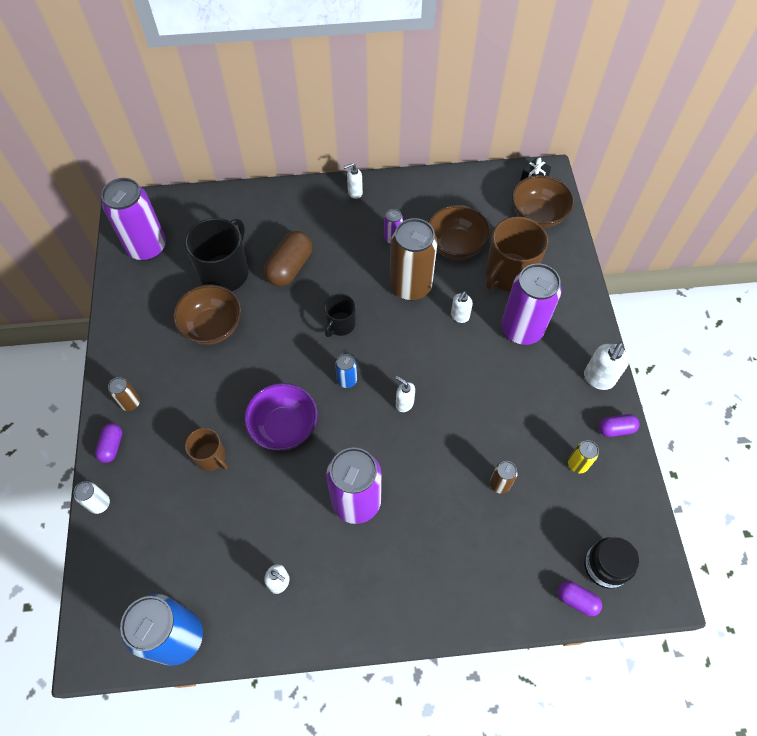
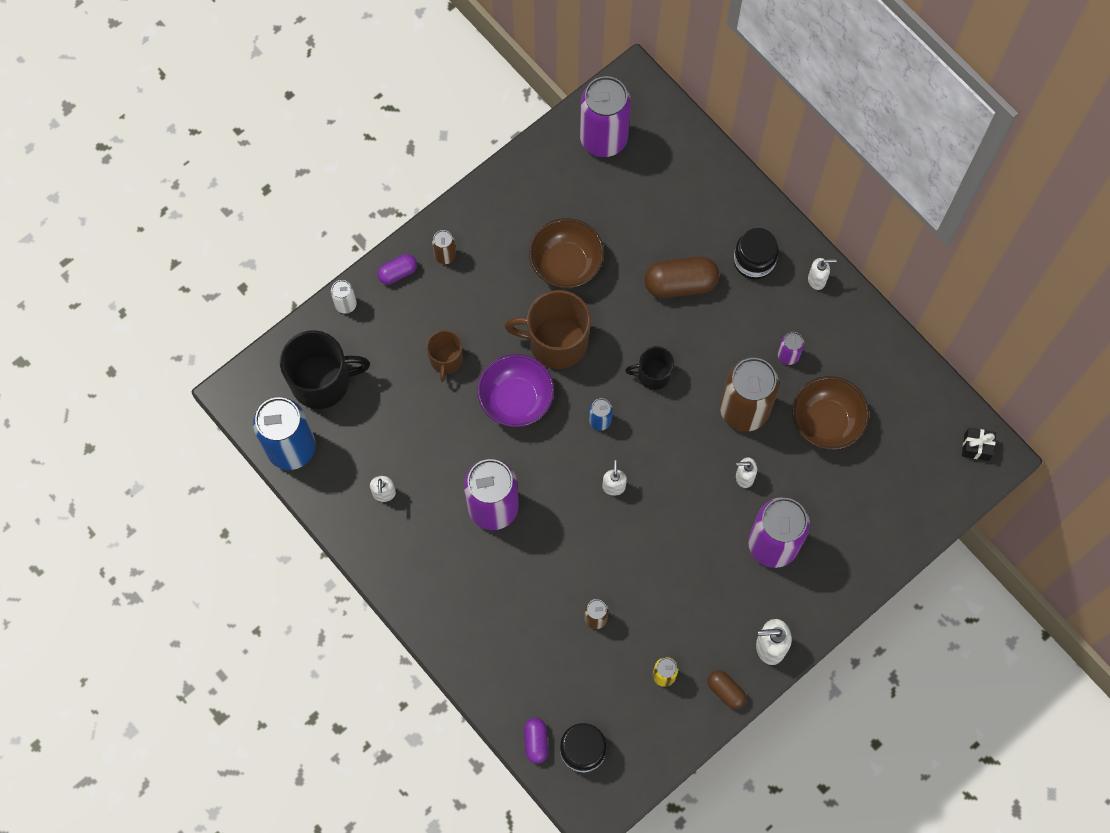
camera: 55 degrees right, 10 degrees up
black mug [185,218,248,291] -> black mug moved to [280,330,370,409]
white soap dispenser [344,163,363,199] -> white soap dispenser turned 135 degrees clockwise [808,258,837,290]
brown mug [486,216,548,292] -> brown mug moved to [505,290,591,369]
brown bowl [512,175,574,228] -> none
purple capsule [599,414,639,437] -> brown capsule [708,670,746,709]
none -> black jar [734,228,779,280]

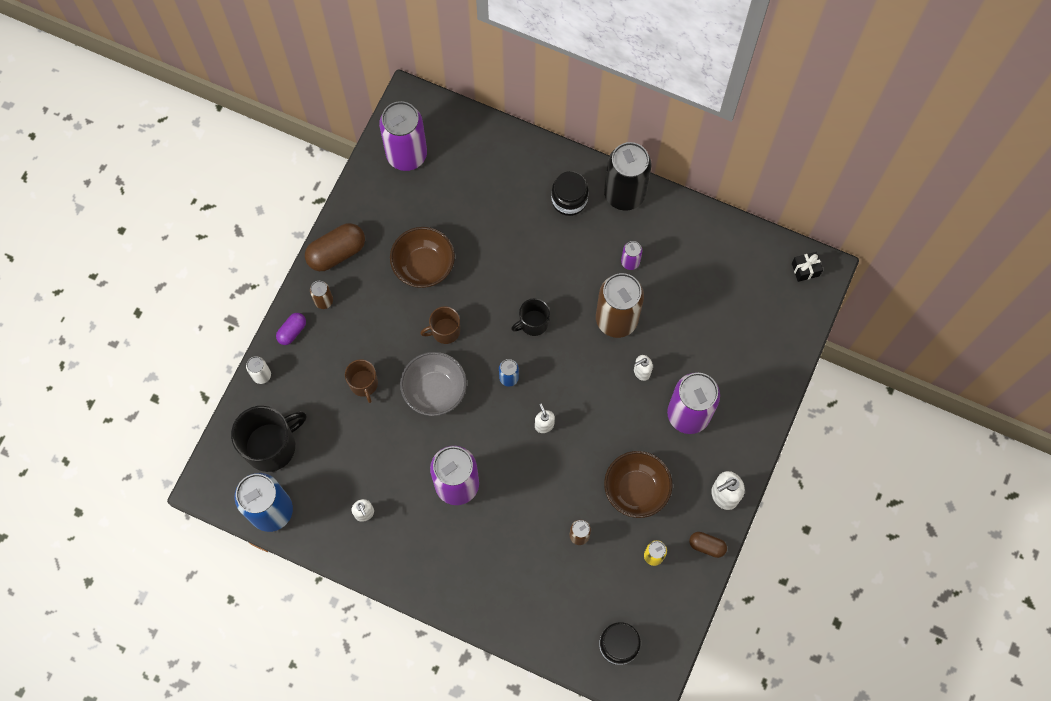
camera: 25 degrees left, 0 degrees up
purple bowl [478,354,554,427] -> grey bowl [400,352,467,416]
brown mug [505,290,591,369] -> brown mug [420,306,460,344], size x0.56
purple capsule [524,718,548,764] -> none
brown capsule [645,257,719,298] -> brown capsule moved to [305,223,365,271]
brown bowl [792,376,869,450] -> brown bowl moved to [604,451,673,518]
white soap dispenser [808,258,837,290] -> black can [604,142,652,211]

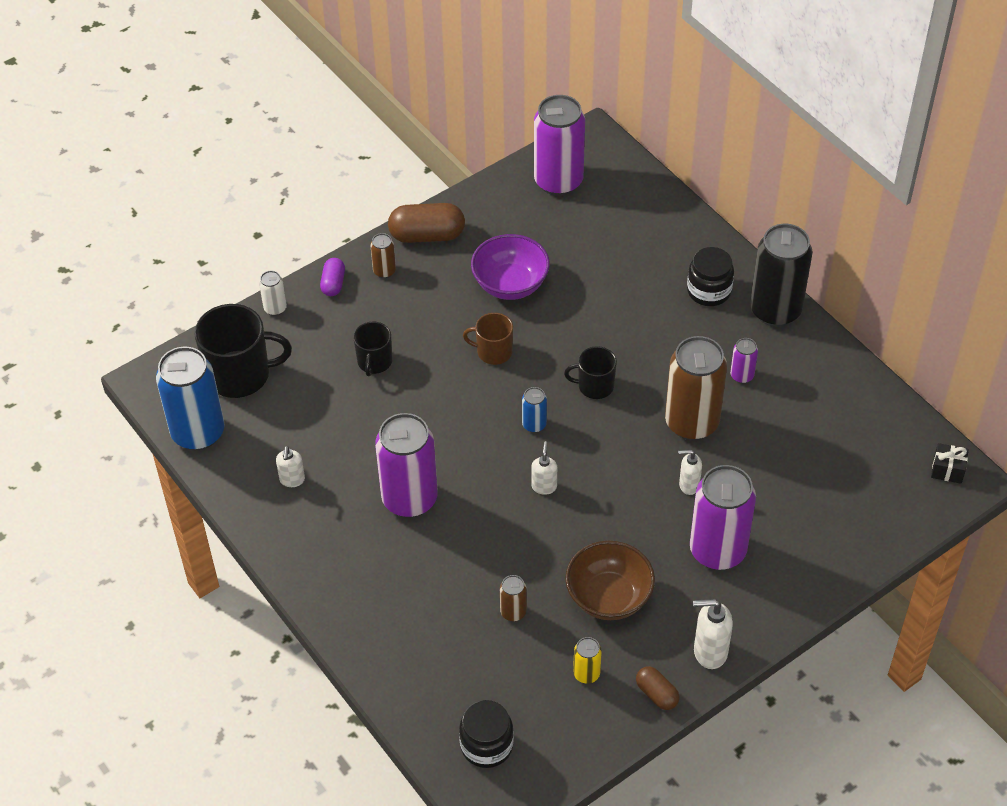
camera: 30 degrees right, 20 degrees down
purple capsule [276,313,306,345] -> purple capsule turned 60 degrees counterclockwise [320,258,345,296]
brown mug [345,359,378,403] -> black mug [353,322,392,376]
brown bowl [390,227,455,288] -> purple bowl [471,234,550,300]
grey bowl [400,352,467,416] -> none

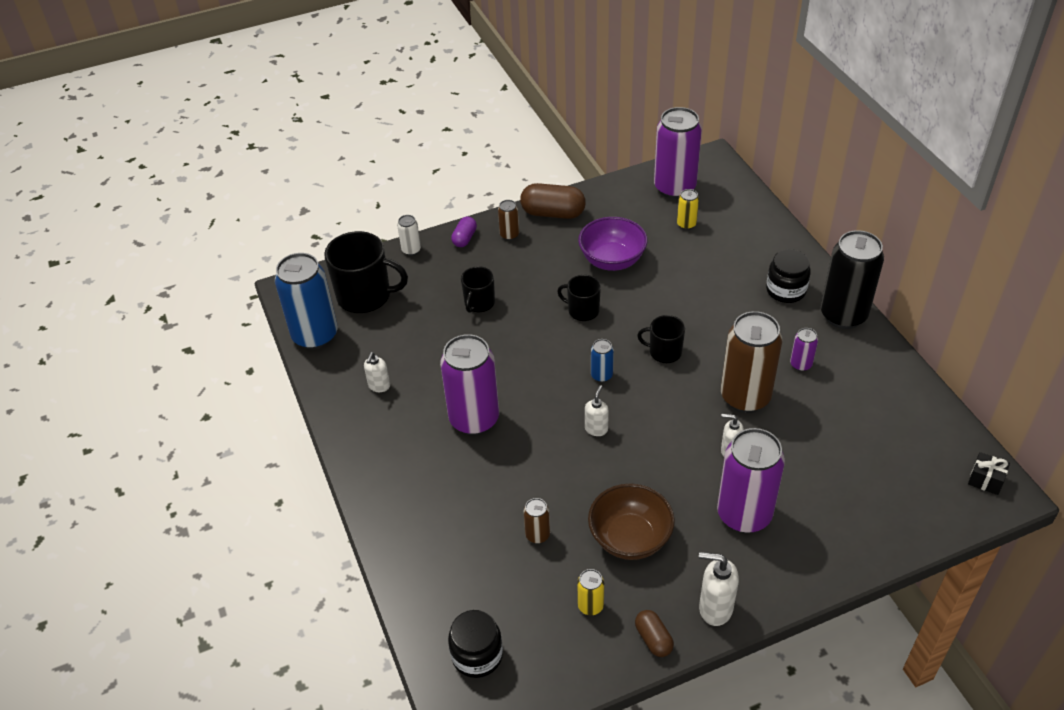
camera: 15 degrees right, 5 degrees down
brown mug [463,313,513,365] -> black mug [557,275,601,321]
none -> yellow can [677,189,699,230]

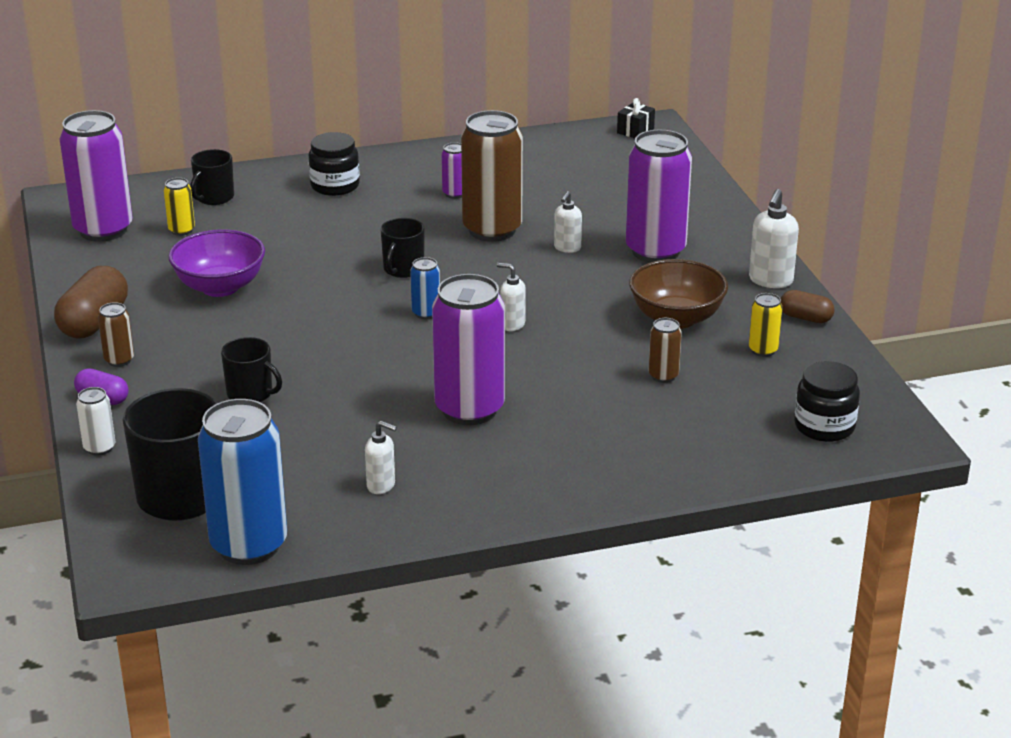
camera: 85 degrees left, 15 degrees down
black mug [557,275,601,321] -> black mug moved to [190,149,234,205]
brown capsule [635,610,674,657] -> brown capsule turned 45 degrees clockwise [781,290,835,323]
black can [820,230,884,329] -> none

